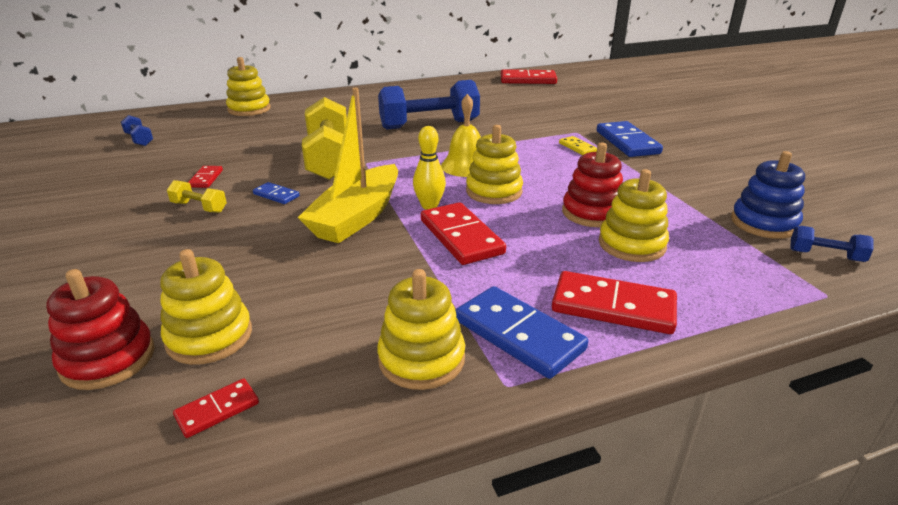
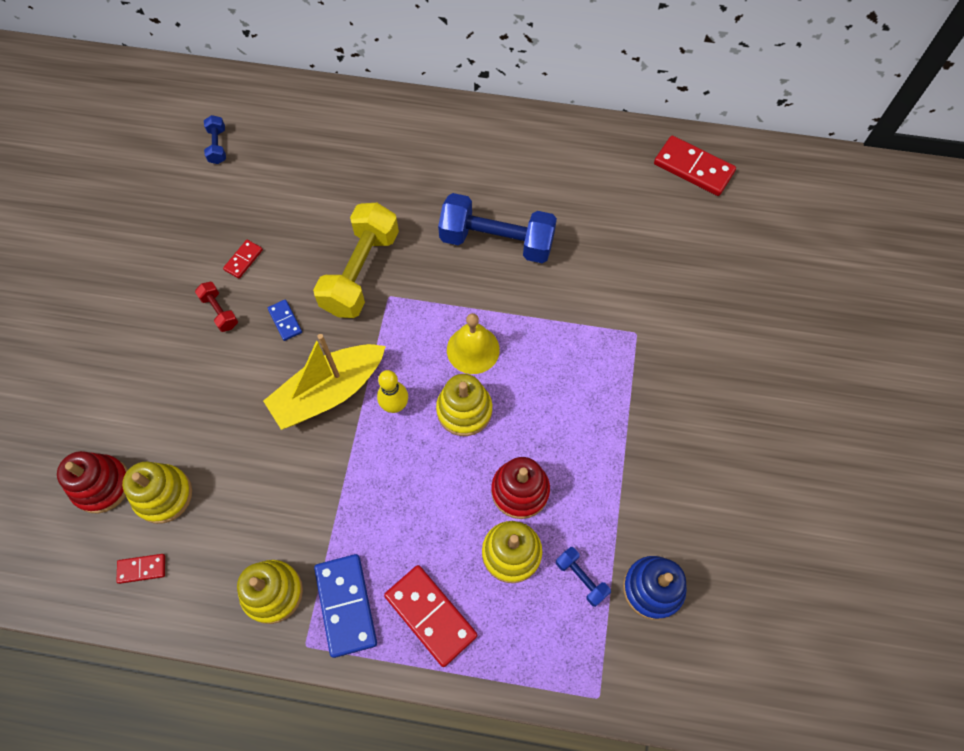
camera: 30 degrees right, 35 degrees up
yellow dumbbell [167,180,227,213] -> red dumbbell [195,282,238,332]
yellow stacking toy [226,57,271,116] -> none
red domino [421,202,506,265] -> none
yellow domino [559,136,597,155] -> none
blue domino [597,121,663,157] -> none
blue dumbbell [790,226,873,262] -> blue dumbbell moved to [556,547,611,607]

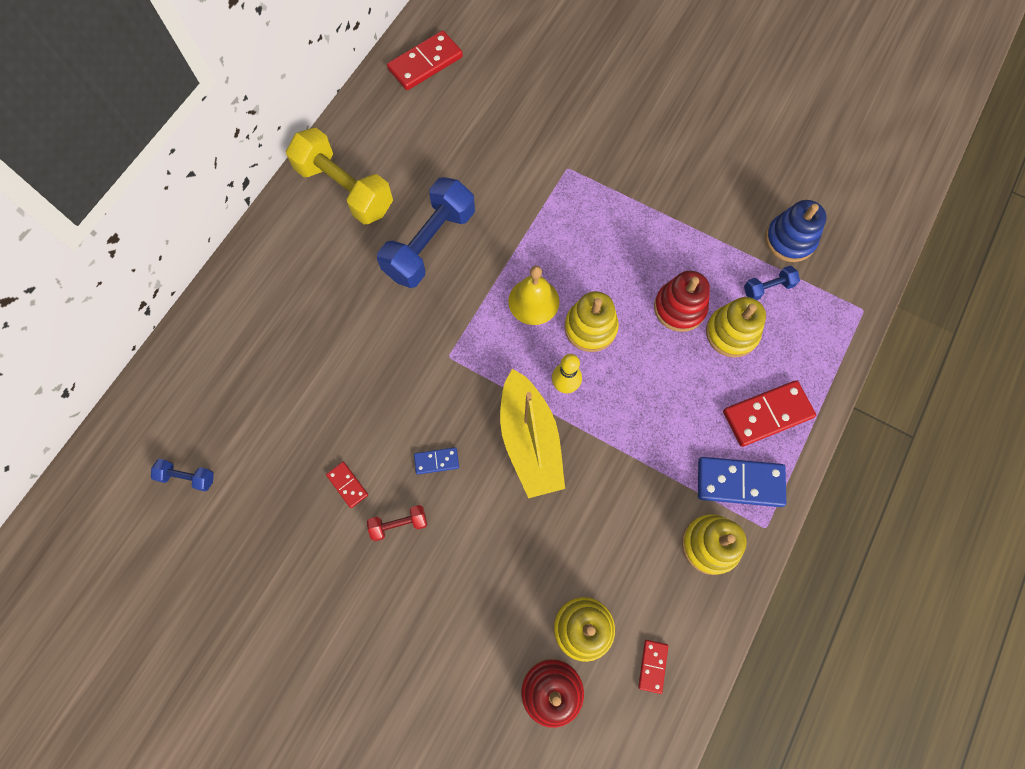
camera: 70 degrees left, 5 degrees up
yellow dumbbell [313,203,399,318] -> yellow dumbbell moved to [286,128,393,224]

